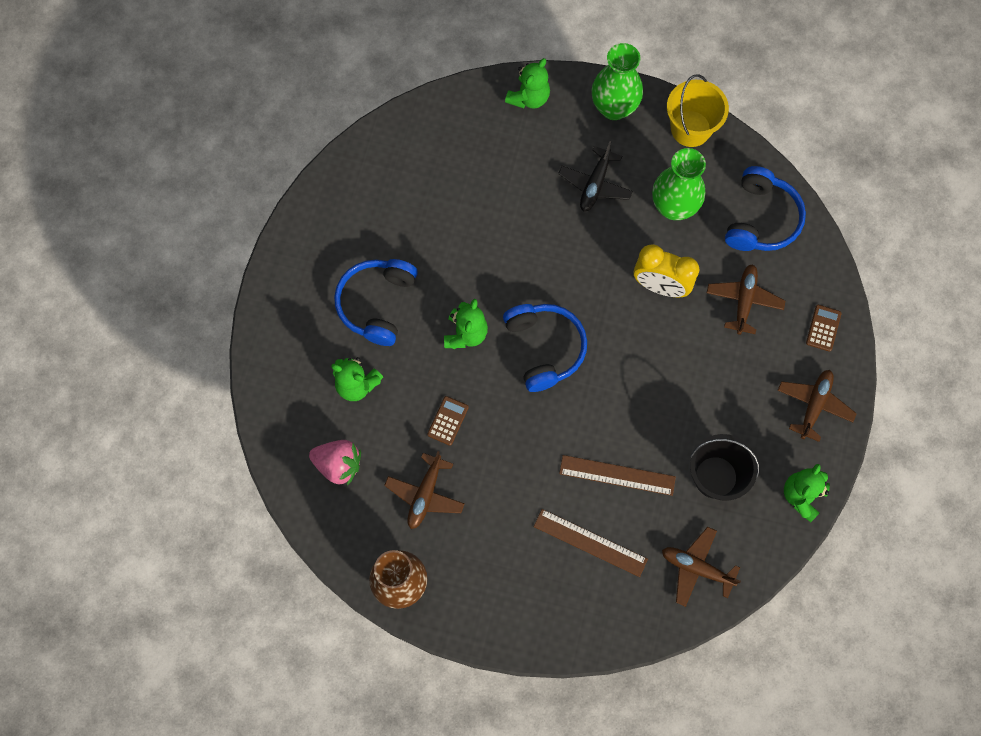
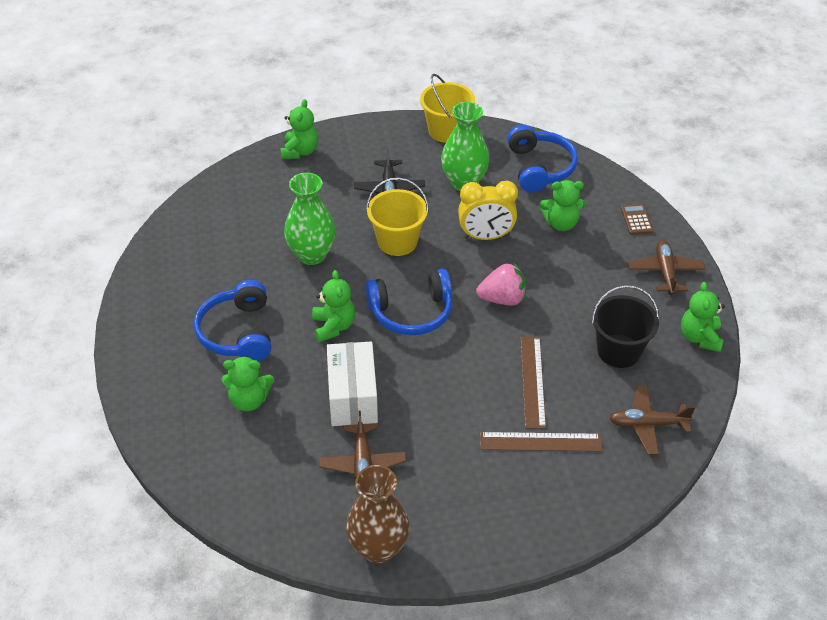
camera: 25 degrees left, 25 degrees down
pink strawberry [309,440,361,486] -> pink strawberry moved to [476,262,526,306]
brown calculator [427,396,469,446] -> white box [327,342,378,426]
blue headphones [503,304,587,392] -> blue headphones turned 120 degrees clockwise [366,269,452,335]
brown ruler [559,455,676,496] -> brown ruler turned 75 degrees counterclockwise [520,337,546,429]
green vase [592,43,643,120] -> green vase moved to [284,173,336,265]
brown plane [707,264,785,335] -> green teddy bear [540,180,585,231]
none -> yellow bucket [366,177,429,256]

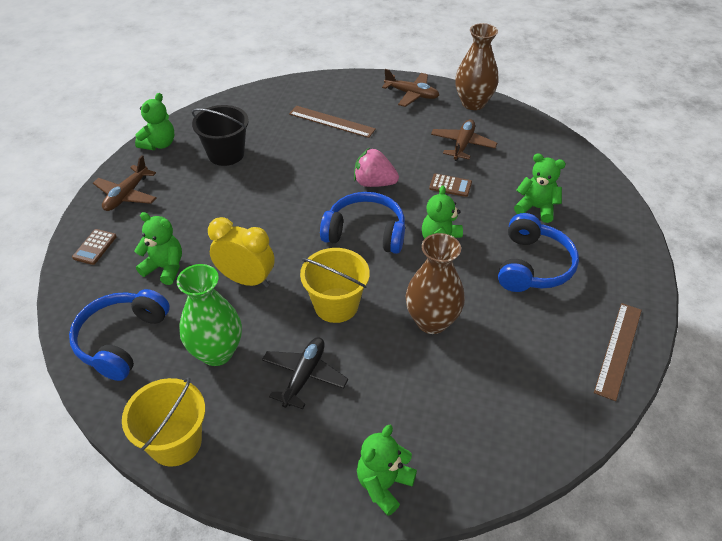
camera: 155 degrees left, 0 degrees up
green vase [284,173,336,265] -> brown vase [406,233,465,334]
white box [327,342,378,426] -> brown calculator [429,173,472,197]
pink strawberry [476,262,526,306] -> pink strawberry moved to [354,148,399,187]
brown ruler [520,337,546,429] -> brown ruler moved to [594,303,642,401]
brown plane [609,386,695,455] -> brown plane moved to [382,69,439,107]

